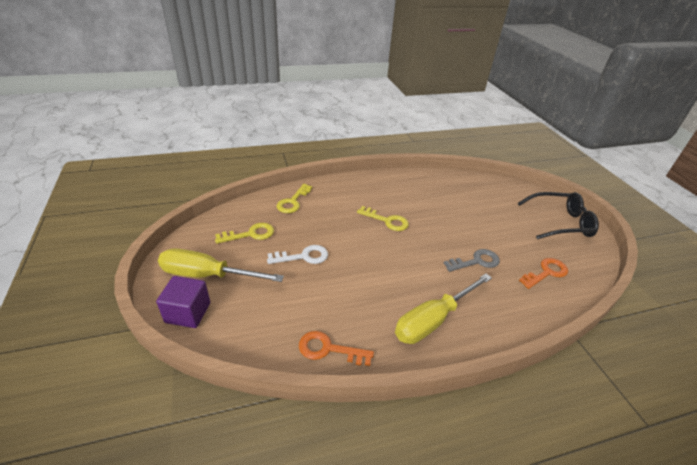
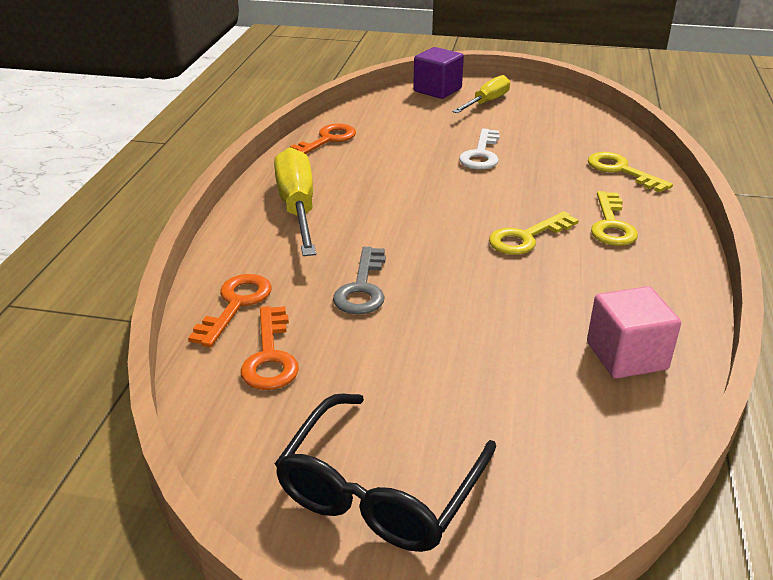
camera: 120 degrees right, 5 degrees down
yellow screwdriver [158,248,284,282] -> yellow screwdriver [452,75,510,113], size x0.64
yellow key [215,223,274,244] -> yellow key moved to [591,191,638,246]
none -> orange key [188,274,272,347]
none -> pink cube [587,286,681,379]

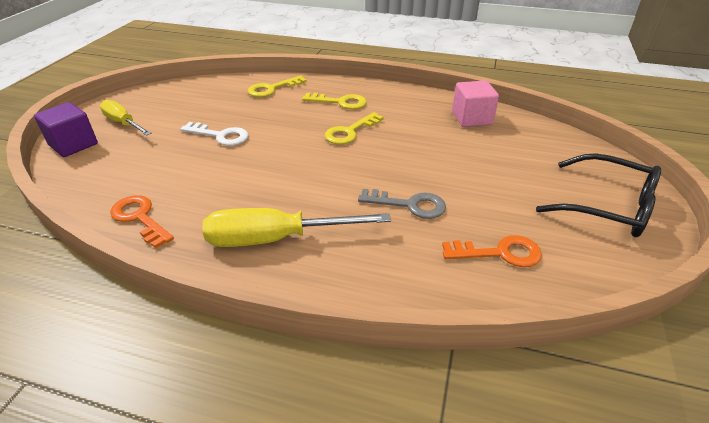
camera: 85 degrees left, 5 degrees up
orange key [188,274,272,347] -> none
yellow key [489,211,579,255] -> yellow key turned 75 degrees clockwise [325,112,384,144]

